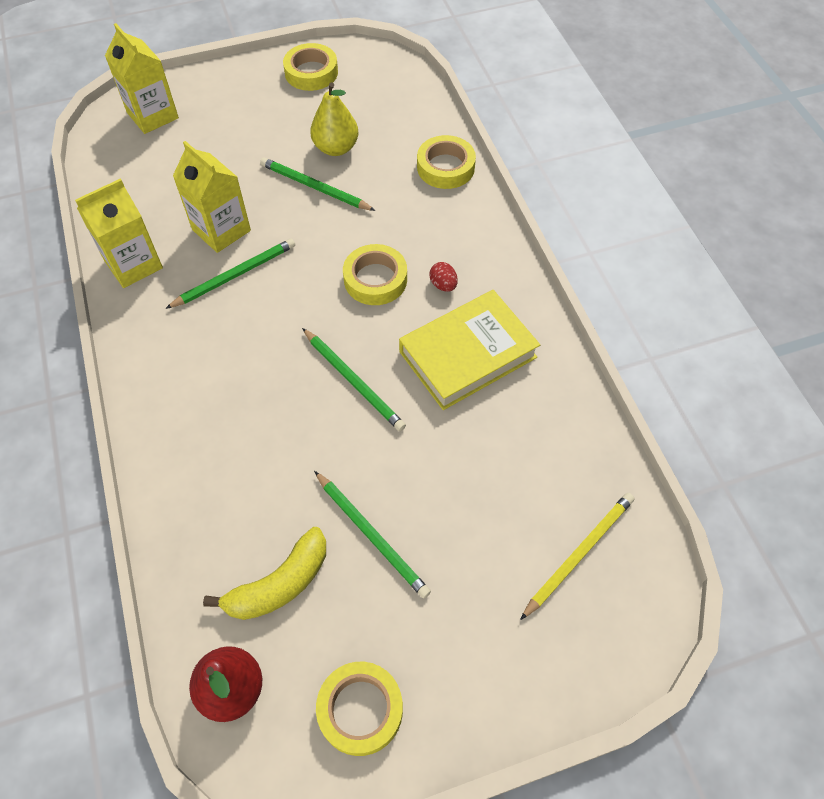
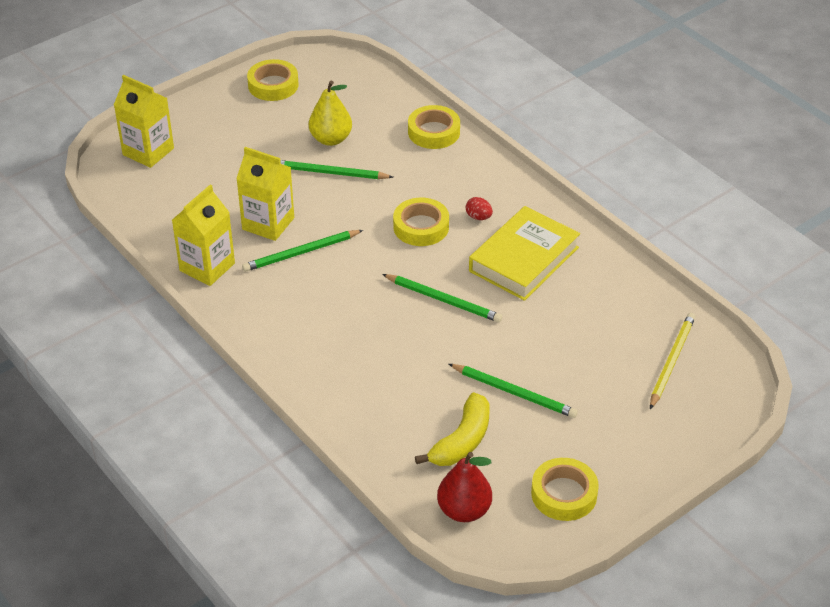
camera: 20 degrees left, 15 degrees down
green pencil [165,239,295,309] -> green pencil turned 150 degrees counterclockwise [242,230,363,272]

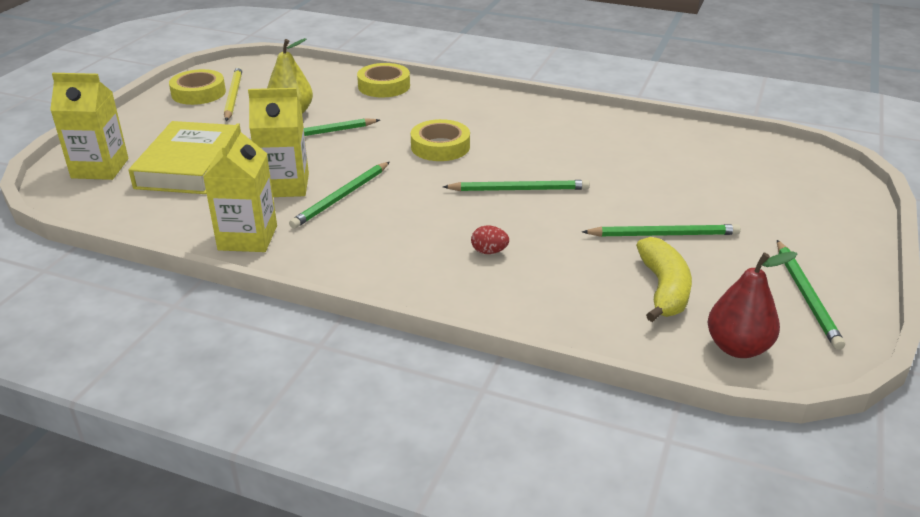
camera: 30 degrees left, 10 degrees down
red egg [466,197,493,220] -> red egg moved to [471,226,509,254]
yellow book [469,206,580,301] -> yellow book moved to [129,121,235,194]
yellow tape [531,458,599,521] -> green pencil [777,240,845,350]
yellow pencil [650,313,695,409] -> yellow pencil moved to [224,66,242,121]

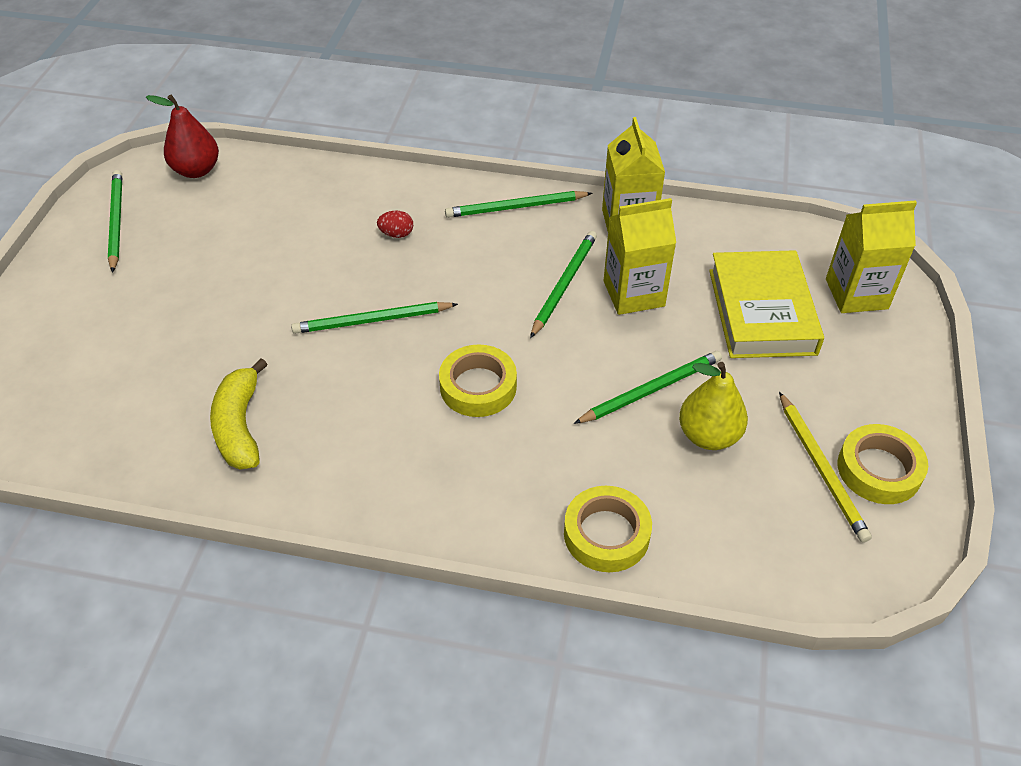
camera: 170 degrees right, 15 degrees up
green pencil [582,224,741,237] -> green pencil moved to [445,191,592,218]
yellow banana [636,237,692,322] -> yellow banana moved to [210,358,268,469]

